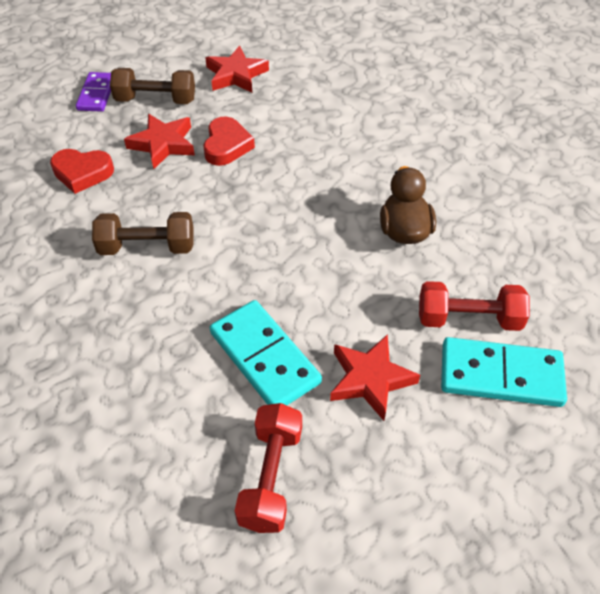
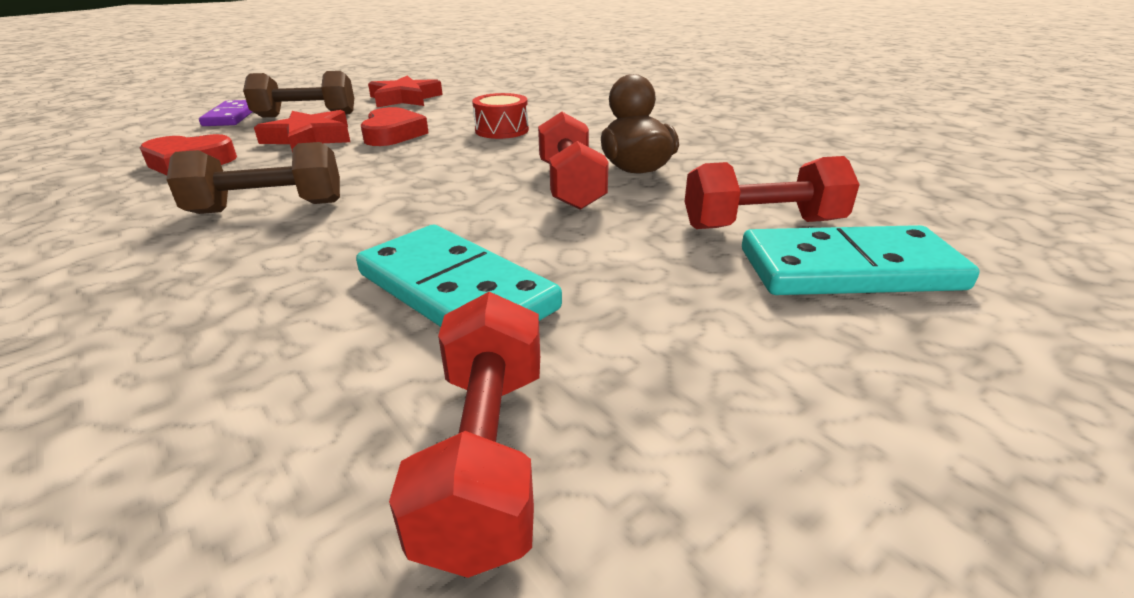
camera: 10 degrees left, 20 degrees down
red star [330,334,420,421] -> none
none -> red drum [472,93,529,139]
none -> red dumbbell [538,112,609,210]

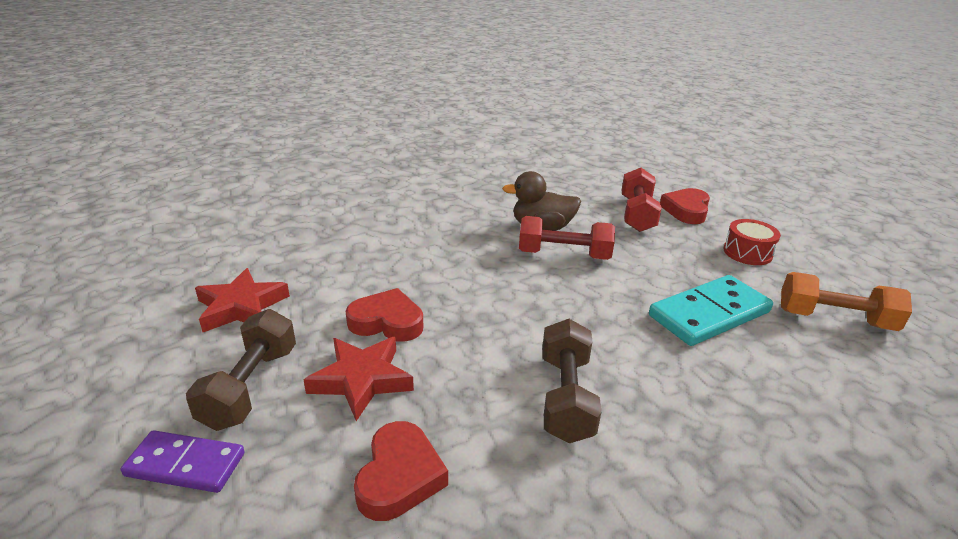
camera: 75 degrees left, 0 degrees up
red dumbbell [389,292,540,578] -> orange dumbbell [781,272,912,331]
red drum [472,93,529,139] -> red drum moved to [724,219,781,265]
turquoise domino [742,225,980,295] -> red heart [660,188,710,224]

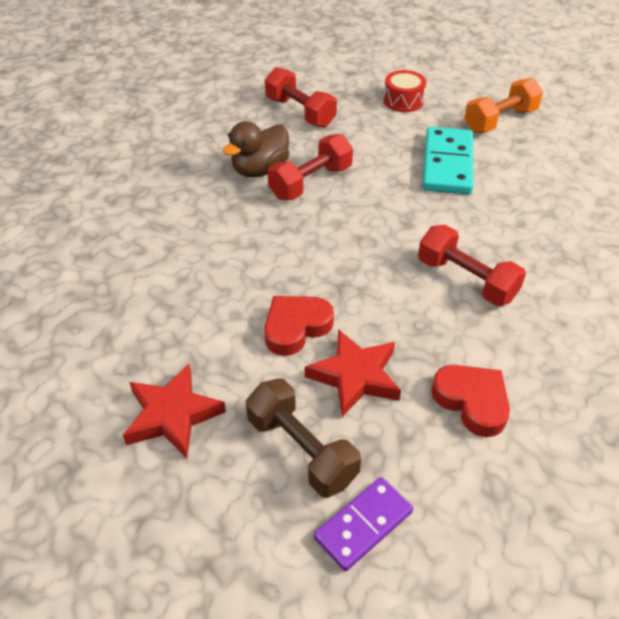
camera: 50 degrees left, 15 degrees up
brown dumbbell [542,319,602,443] -> red dumbbell [418,225,526,306]
red heart [660,188,710,224] -> none

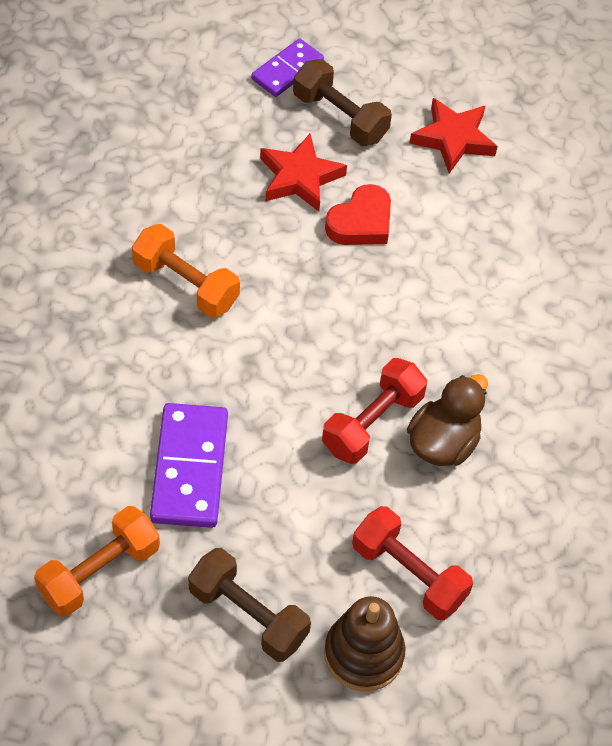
camera: 170 degrees right, 10 degrees up
red drum [383,70,426,112] -> brown dumbbell [188,548,311,662]
red dumbbell [418,225,526,306] -> orange dumbbell [132,224,240,318]
turquoise domino [422,127,474,195] -> purple domino [150,403,228,528]
red heart [431,365,510,437] -> none
none -> brown stacking toy [324,596,405,691]

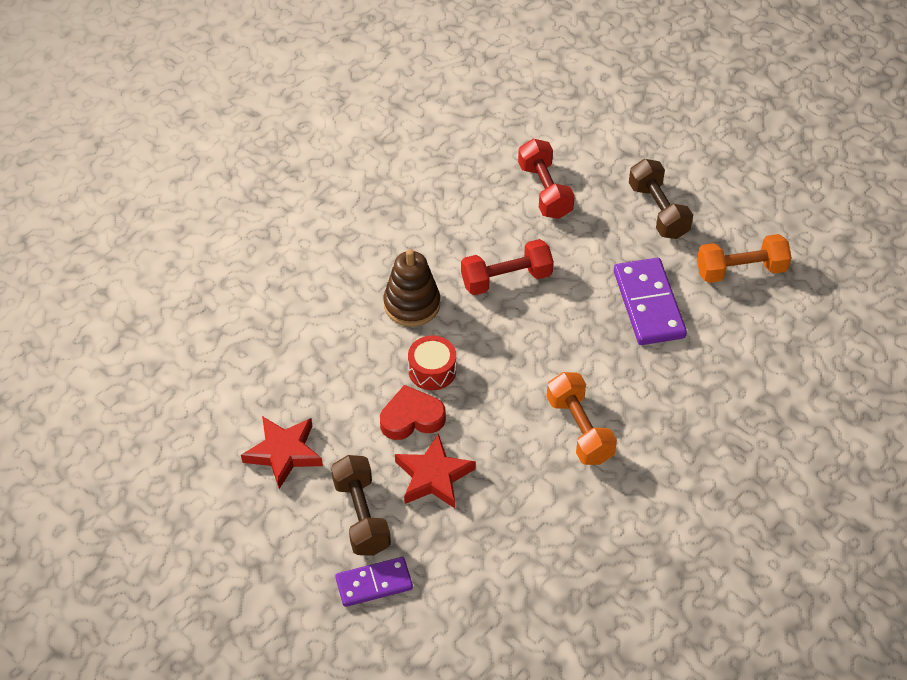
camera: 145 degrees left, 5 degrees down
purple domino [150,403,228,528] -> purple domino turned 45 degrees counterclockwise [614,258,687,345]
brown stacking toy [324,596,405,691] -> brown stacking toy moved to [383,249,440,327]
brown duck [407,374,488,466] -> none
none -> red drum [408,336,456,390]

